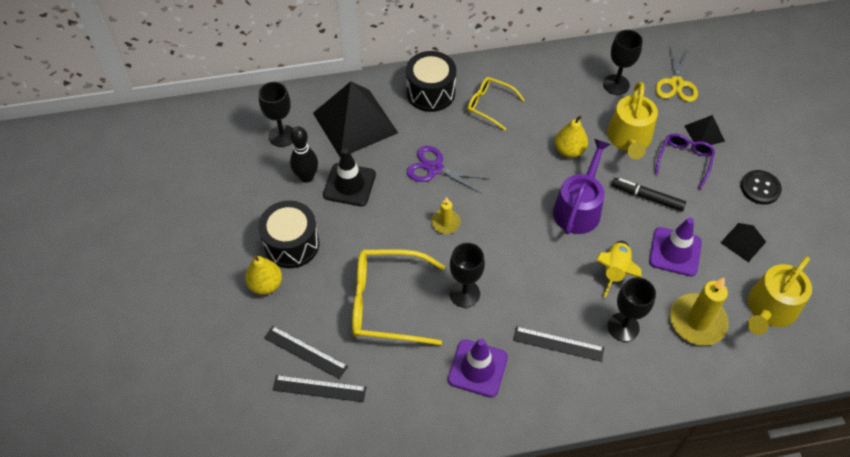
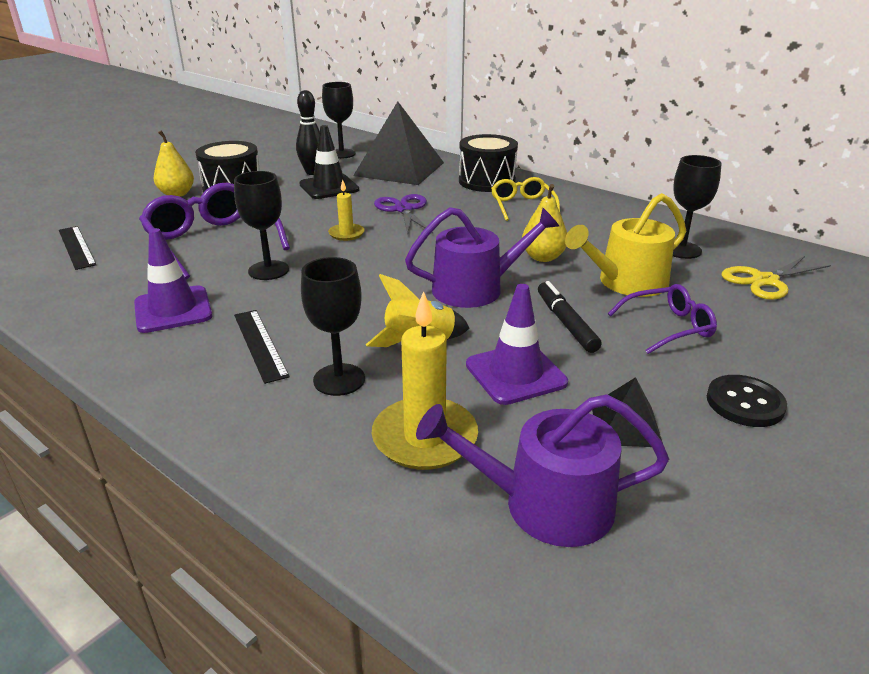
camera: 50 degrees right, 25 degrees down
black ruler [264,326,348,379] -> none
yellow glasses [352,249,445,345] -> purple glasses [139,183,290,279]
black pyramid [684,115,725,145] -> none
yellow watering can [747,257,812,335] -> purple watering can [416,394,669,547]

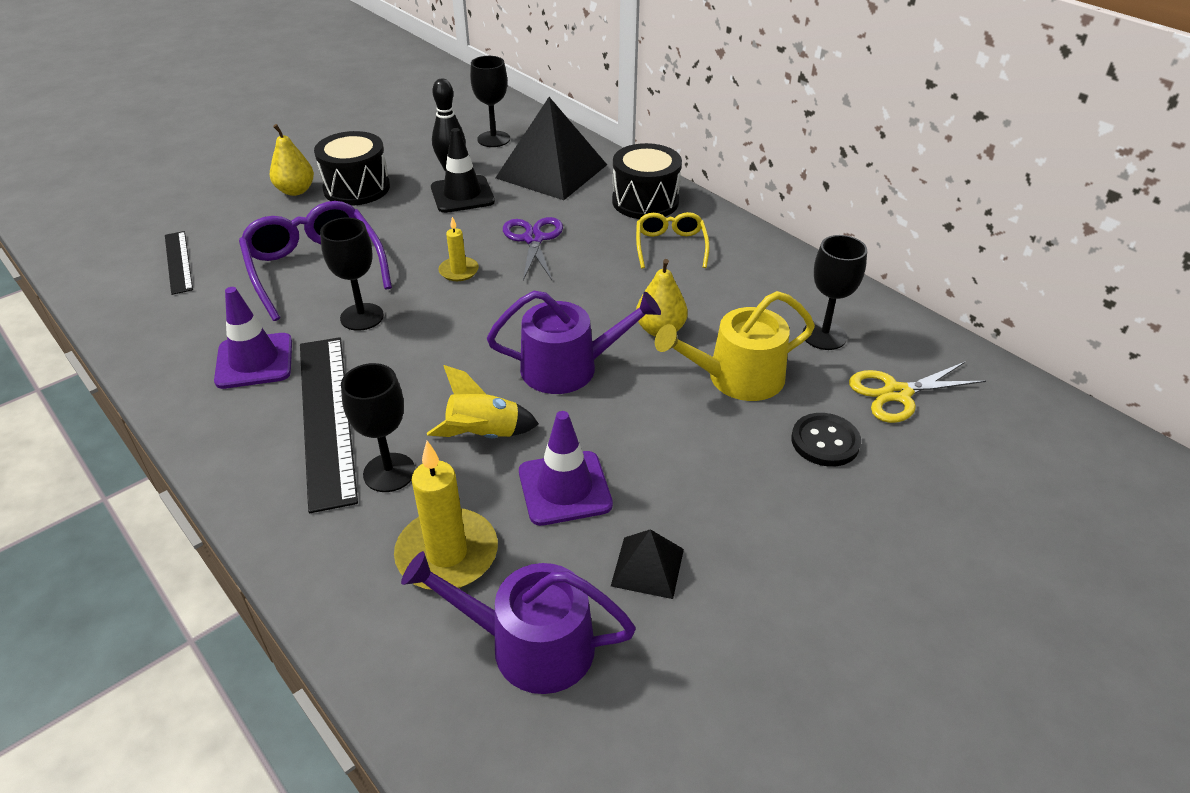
camera: 10 degrees right, 10 degrees up
black ruler [234,310,290,384] -> black ruler [300,337,358,513], size x1.81
black marker [538,281,602,353] -> none
purple glasses [608,284,717,354] -> none
black button [707,375,787,427] -> black button moved to [791,413,861,467]

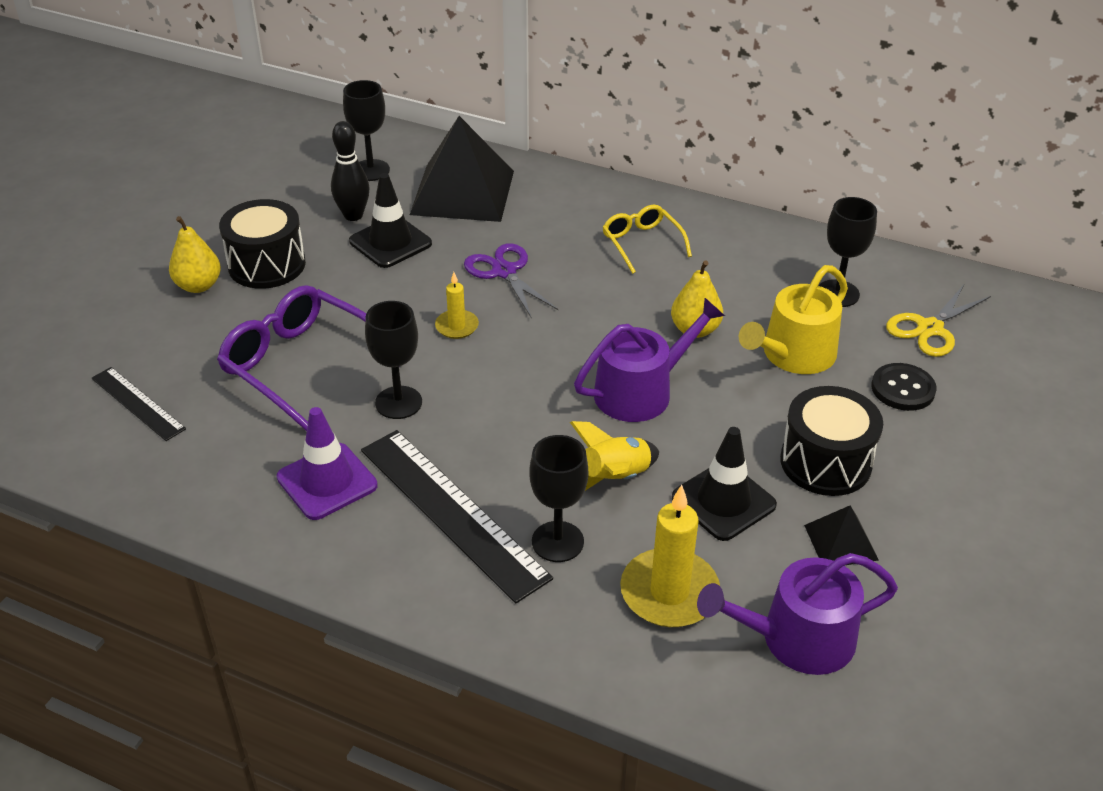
camera: 25 degrees left, 0 degrees up
purple traffic cone [519,411,613,526] -> black traffic cone [672,427,777,541]
black drum [612,143,682,219] -> black drum moved to [780,386,883,496]

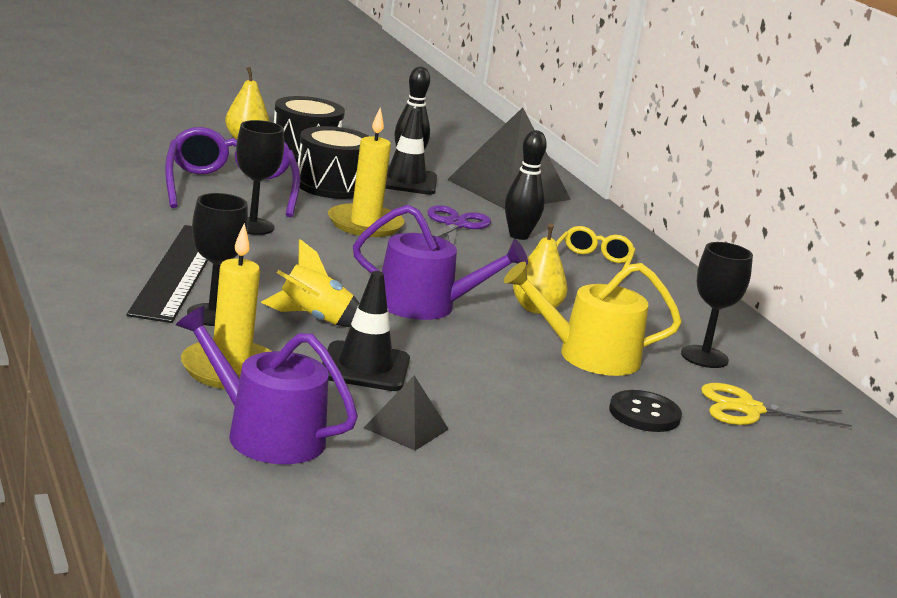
camera: 40 degrees right, 20 degrees down
black ruler [92,367,186,441] -> none
purple traffic cone [277,407,378,520] -> none
black goblet [343,80,390,181] -> none
yellow candle [435,272,479,339] -> yellow candle [328,108,405,237], size x1.84
black drum [780,386,883,496] -> black drum moved to [298,126,370,199]
none -> black bowling pin [505,130,547,240]

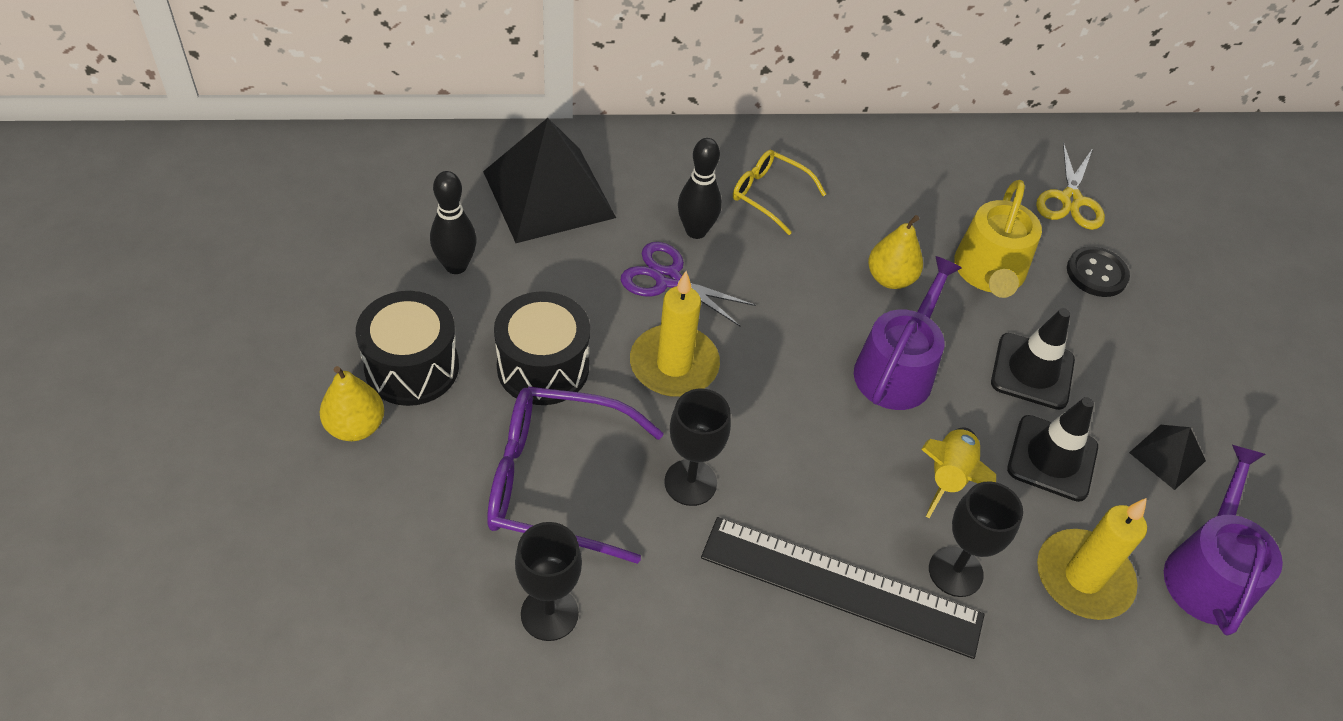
camera: 75 degrees left, 30 degrees up
purple watering can [176,306,358,464] -> purple watering can turned 150 degrees clockwise [1164,445,1283,636]
black traffic cone [385,108,437,195] -> black traffic cone moved to [991,308,1075,410]
black goblet [681,242,753,368] -> black goblet moved to [515,522,582,641]

